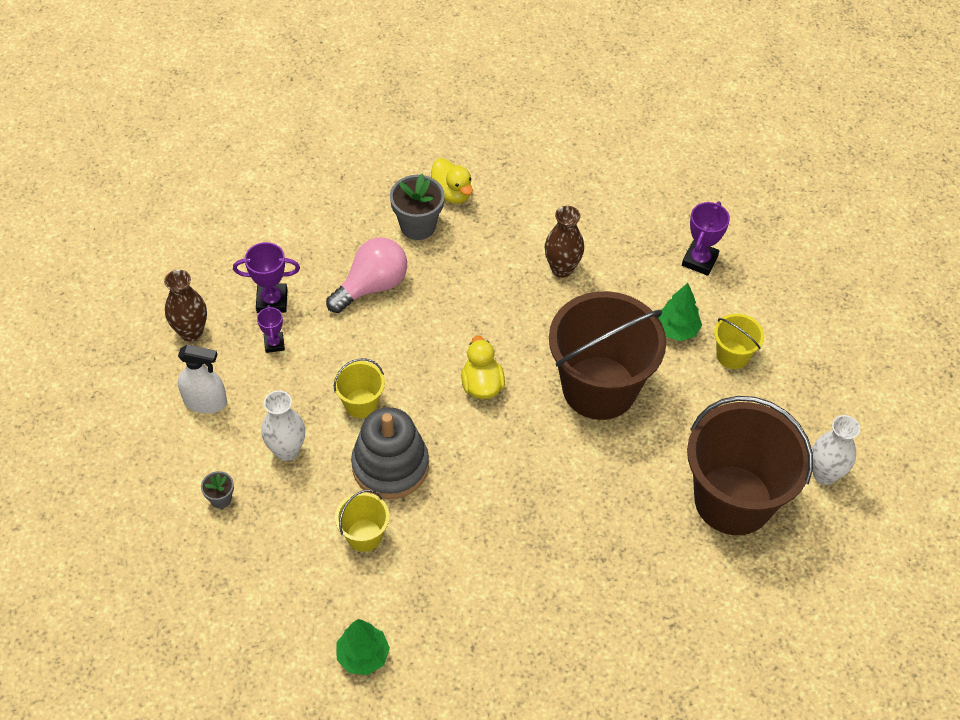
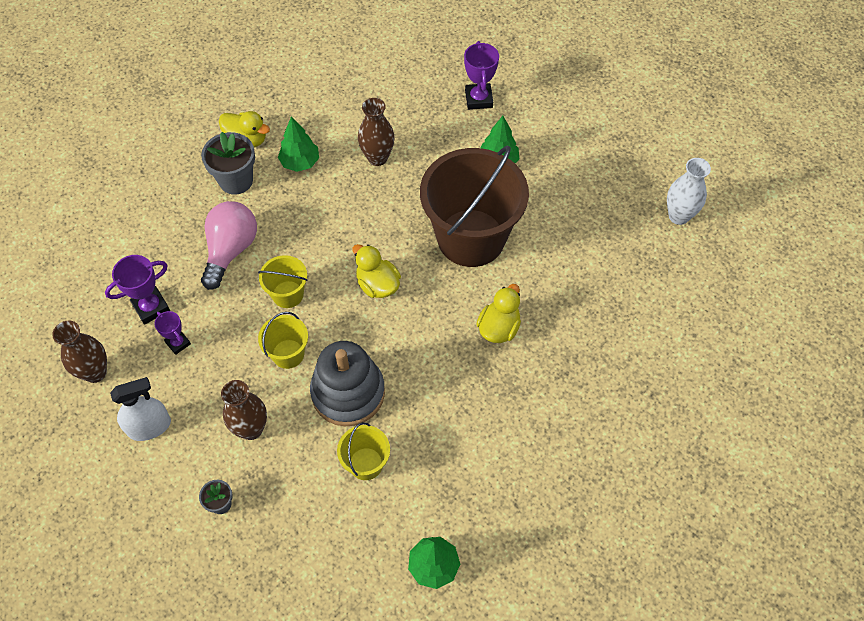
camera: 30 degrees left, 5 degrees up
white vase [262,390,305,461] -> brown vase [221,380,267,440]
brown bucket [687,396,813,535] -> none
yellow bucket [714,314,764,369] -> yellow bucket moved to [258,255,307,308]
none -> green tree [278,116,319,172]
none -> yellow duck [476,284,521,343]

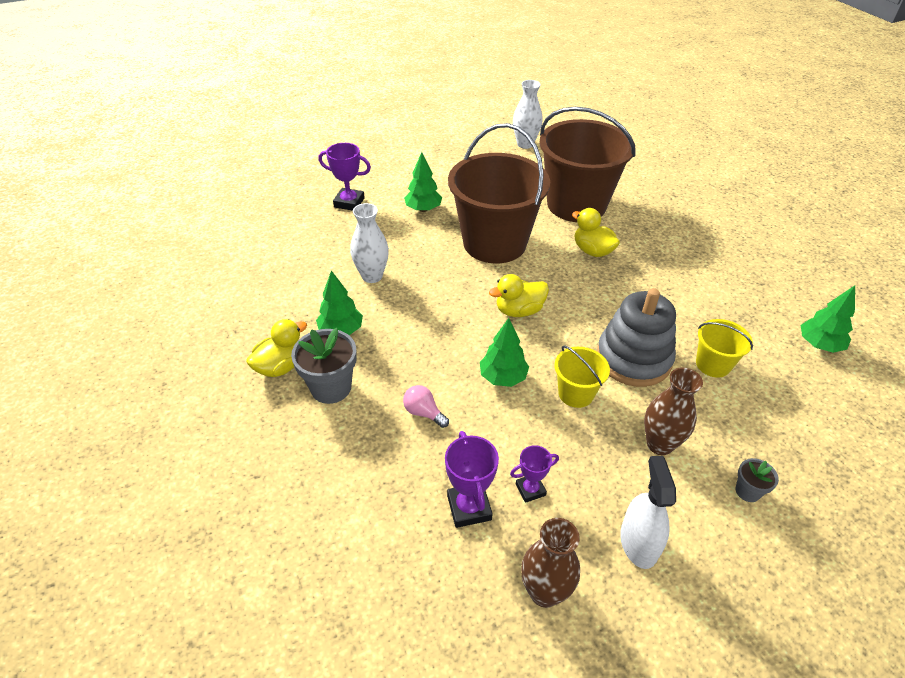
camera: 70 degrees left, 15 degrees down
pink light bulb [201,201,257,290] -> pink light bulb [403,385,449,428], size x0.50
yellow bucket [258,255,307,308] -> green tree [480,318,529,387]
brown vase [358,98,395,166] -> white vase [350,203,389,283]
none -> brown bucket [539,107,636,222]

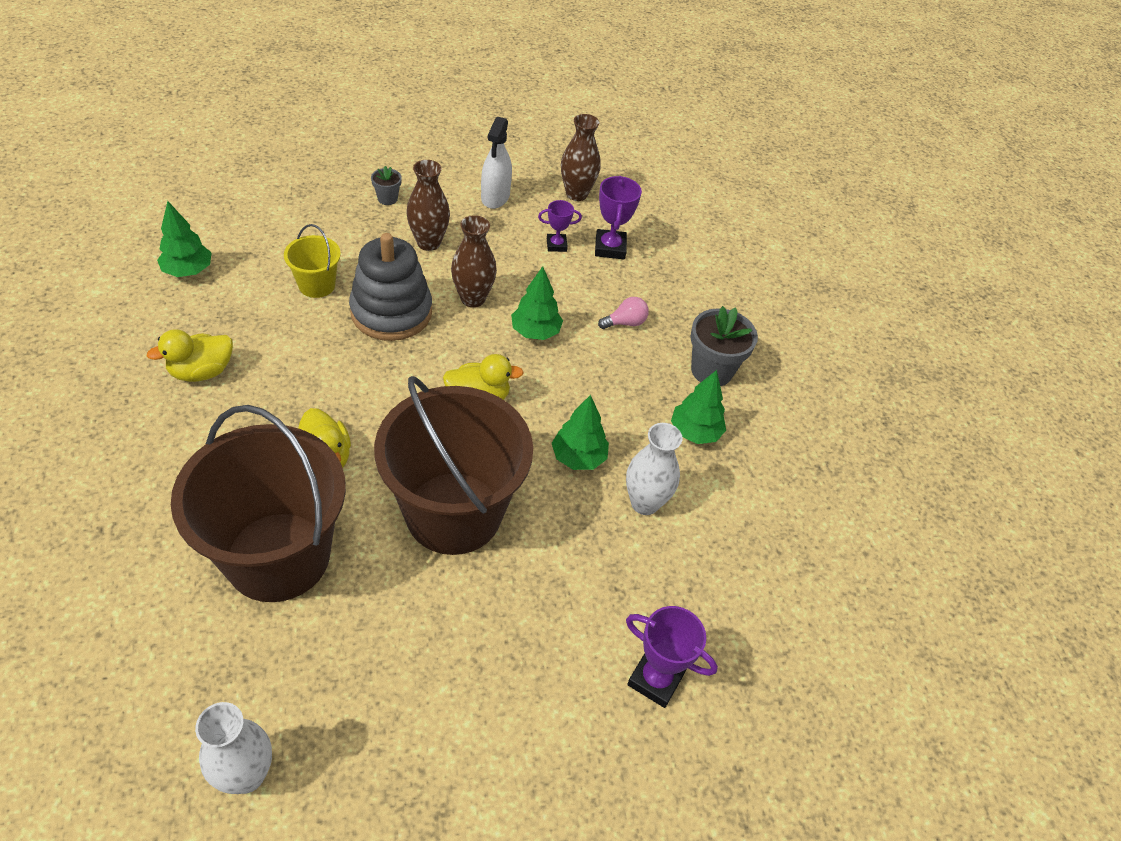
camera: 170 degrees left, 5 degrees up
yellow duck [246,319,307,377] -> yellow duck moved to [147,329,233,382]
pink light bulb [403,385,449,428] -> pink light bulb turned 75 degrees counterclockwise [598,297,649,329]
green tree [404,152,442,212] -> green tree moved to [552,395,609,470]
yellow bucket [554,346,610,408] -> brown vase [451,215,497,308]

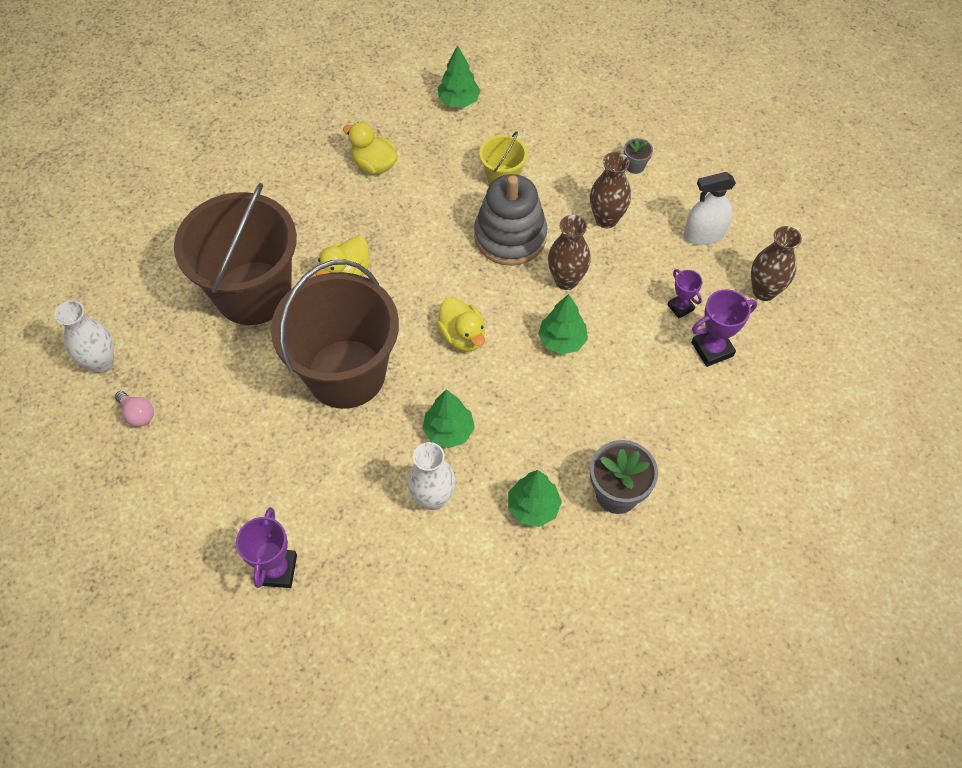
camera: 70 degrees right, 10 degrees up
pink light bulb [598,297,649,329] -> pink light bulb moved to [115,391,154,427]

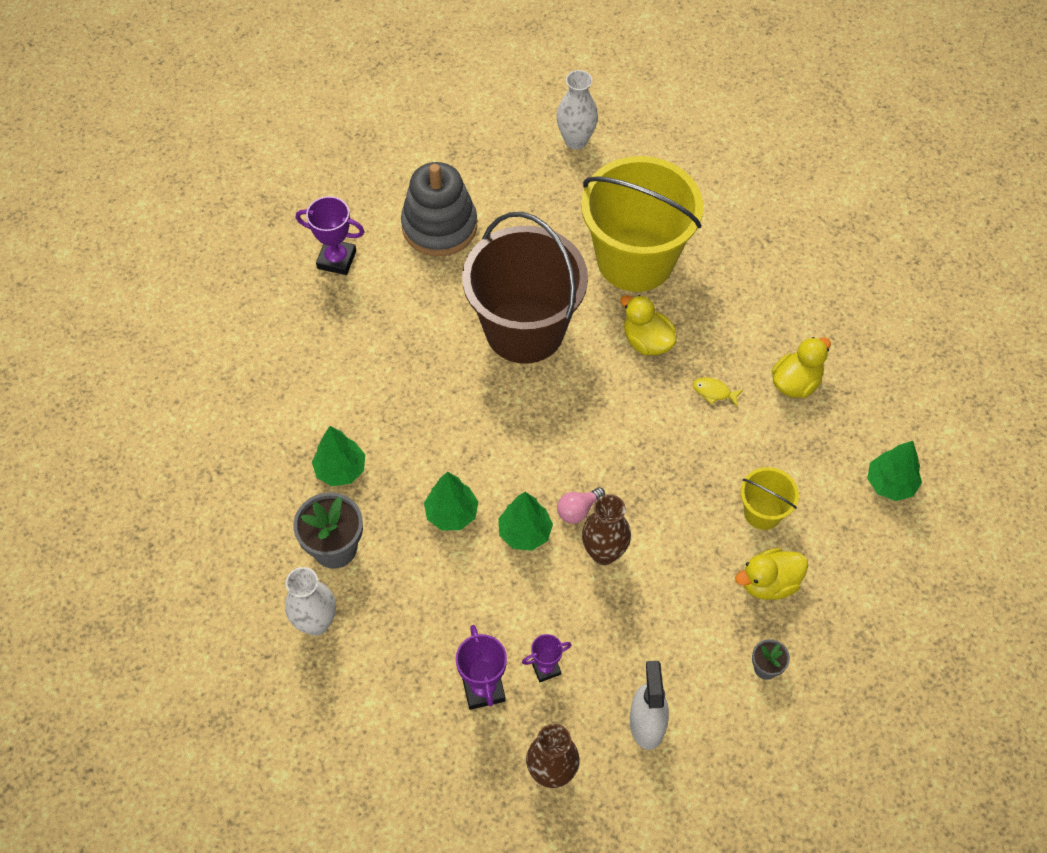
camera: 100 degrees right, 0 degrees up
pink light bulb [115,391,154,427] -> pink light bulb moved to [557,487,605,524]
brown bucket [174,183,297,325] -> yellow bucket [581,156,703,292]
white vase [407,442,455,510] -> white vase moved to [285,567,336,636]
green tree [422,389,475,448] -> green tree moved to [424,472,479,531]
yellow duck [436,297,485,352] -> yellow duck moved to [735,548,808,600]
grey stacking toy [474,174,548,266] -> grey stacking toy moved to [401,162,477,256]
brown vase [590,152,631,228] -> none
none -> yellow fish [693,377,743,407]

